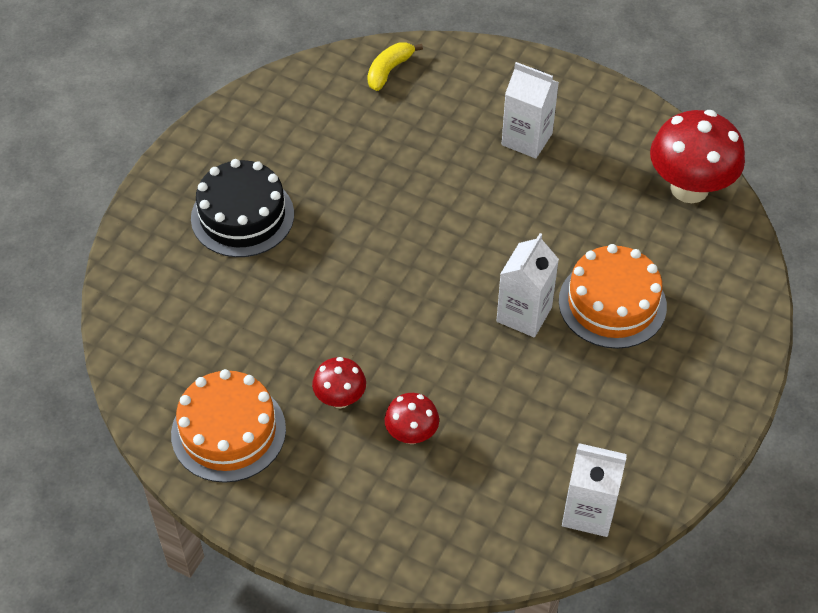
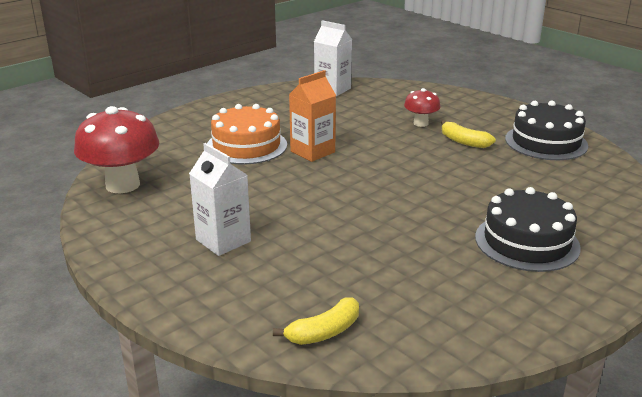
camera: 160 degrees left, 25 degrees down
orange cake [171,369,286,483] -> black cake [505,100,588,160]
red mushroom [312,357,366,408] -> yellow banana [441,120,496,148]
white carton [496,233,559,338] -> orange carton [289,70,336,162]

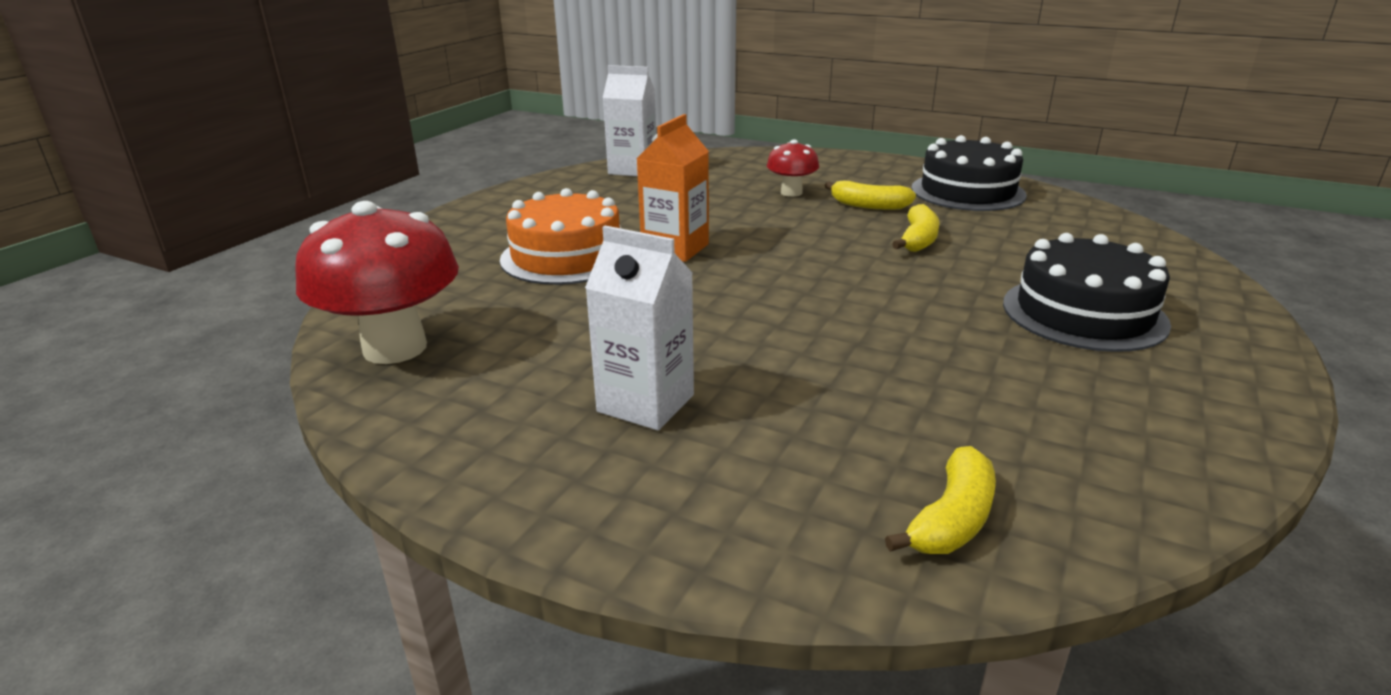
camera: 20 degrees left, 0 degrees up
none -> yellow banana [892,204,939,252]

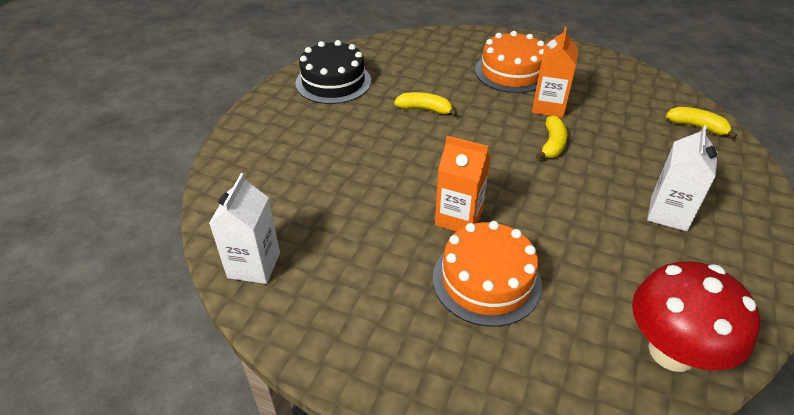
camera: 95 degrees left, 15 degrees up
red mushroom [767,139,819,197] -> none
yellow banana [825,181,916,210] -> yellow banana moved to [536,115,567,160]
black cake [1003,233,1171,352] -> orange cake [475,31,545,93]
none -> orange carton [532,27,578,118]

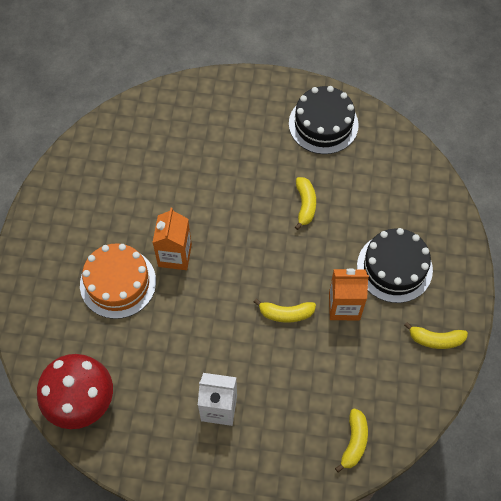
camera: 75 degrees right, 20 degrees up
white carton [209,173,280,284] -> none
orange cake [475,31,545,93] -> black cake [357,228,433,303]
none -> yellow banana [404,322,468,349]

